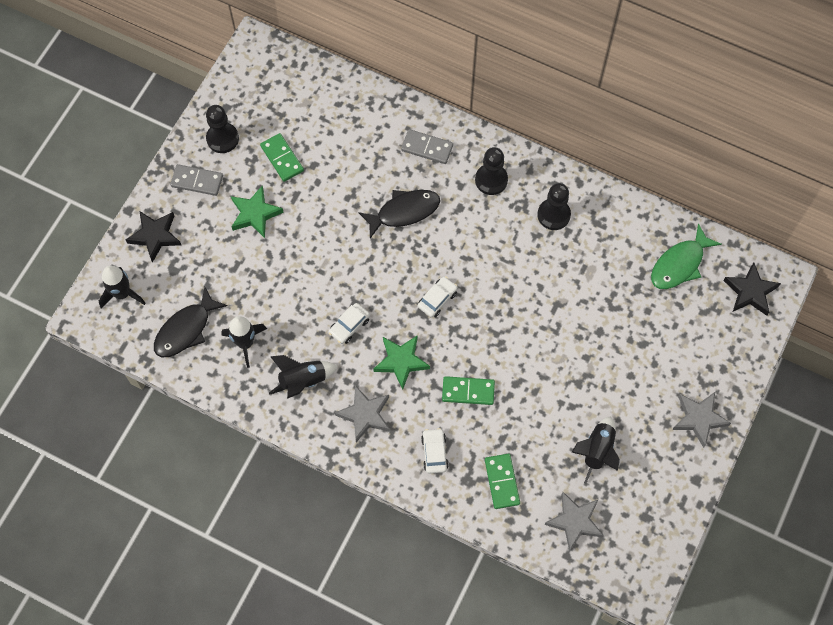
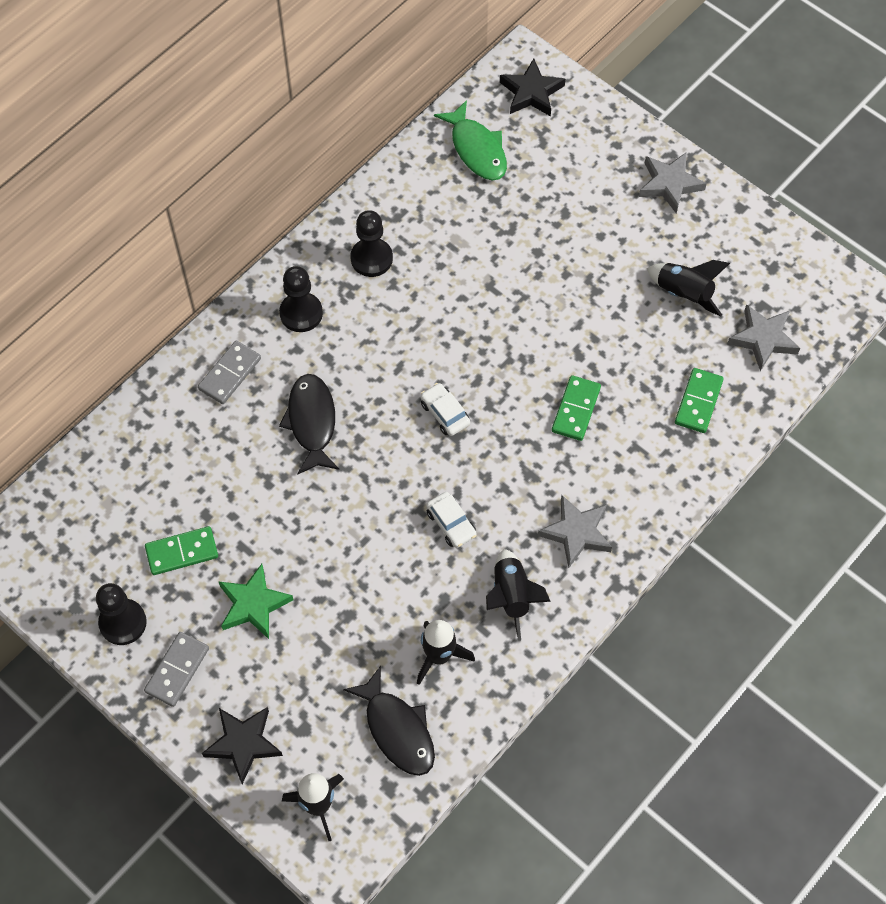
camera: 75 degrees left, 5 degrees down
green star [373,335,430,389] -> none
white car [421,428,449,474] -> none
green domino [485,454,520,509] -> green domino turned 75 degrees counterclockwise [675,368,724,433]

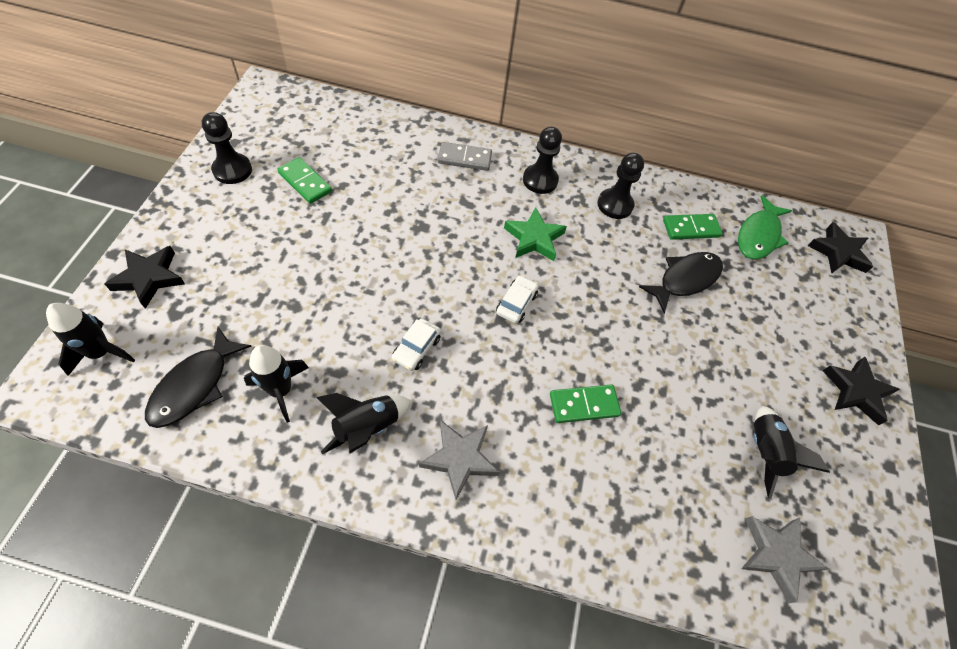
camera: 55 degrees right, 5 degrees down
grey domino [144,632,209,707] -> none
green star [218,564,294,639] -> green star moved to [504,207,567,261]
black fish [279,374,339,475] -> black fish moved to [639,252,723,313]
grey star [639,152,707,214] -> black star [823,357,900,426]
green domino [675,368,724,433] -> green domino moved to [663,214,723,240]

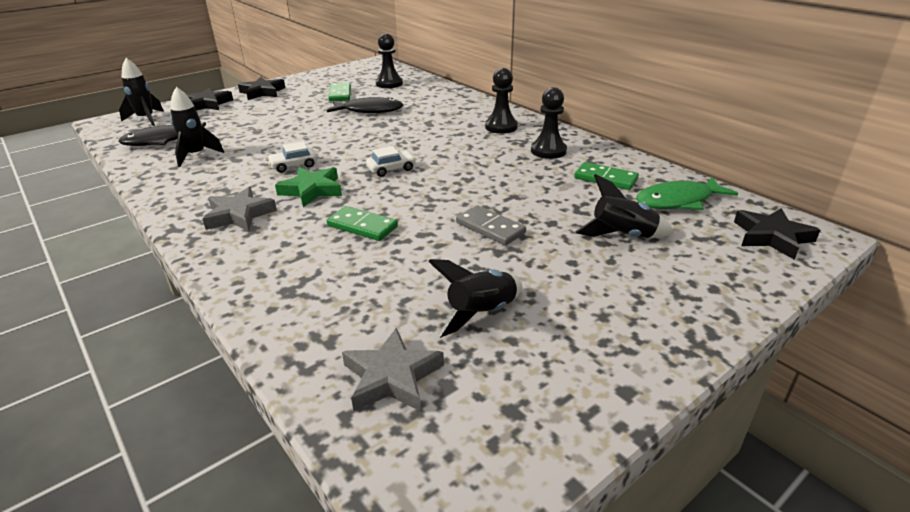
camera: 45 degrees right, 25 degrees down
black pawn [202,112,252,184] -> black pawn moved to [376,33,403,88]
black rocket [316,393,411,454] -> black rocket moved to [575,174,674,238]
grey domino [438,142,492,171] -> grey domino moved to [456,205,526,246]
green star [504,207,567,261] -> green star moved to [275,167,342,207]
black fish [639,252,723,313] -> black fish moved to [327,97,403,113]
black star [823,357,900,426] -> black star moved to [238,77,285,100]

